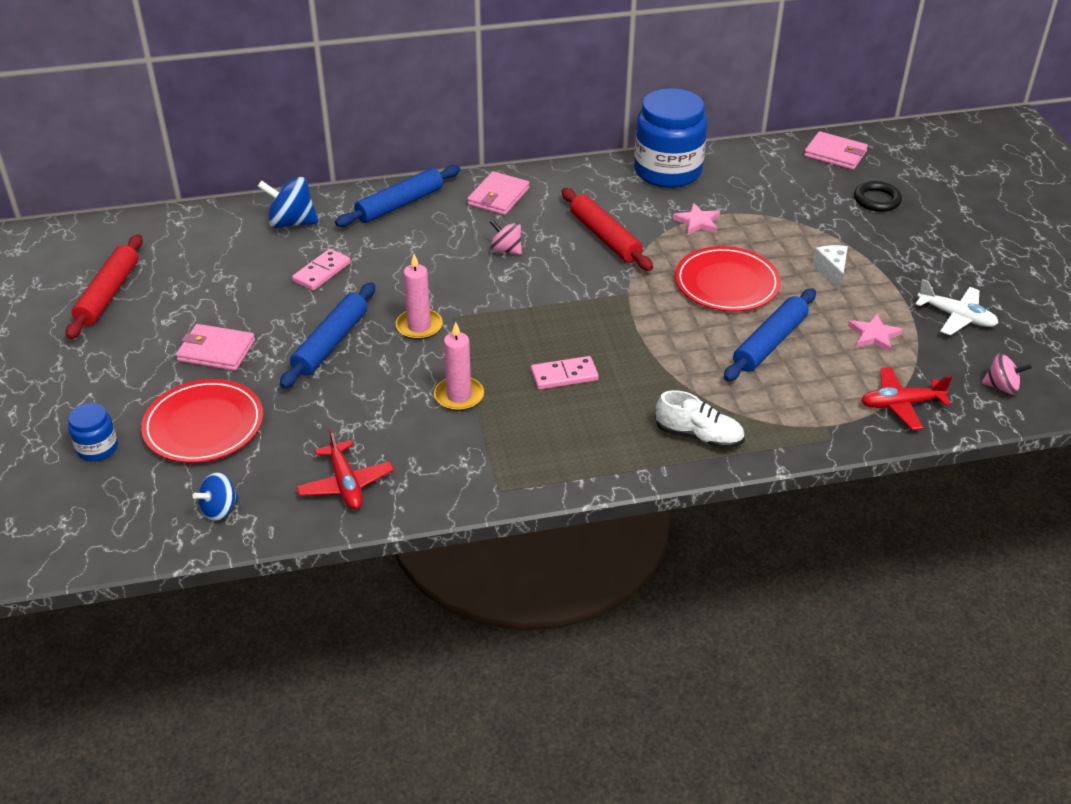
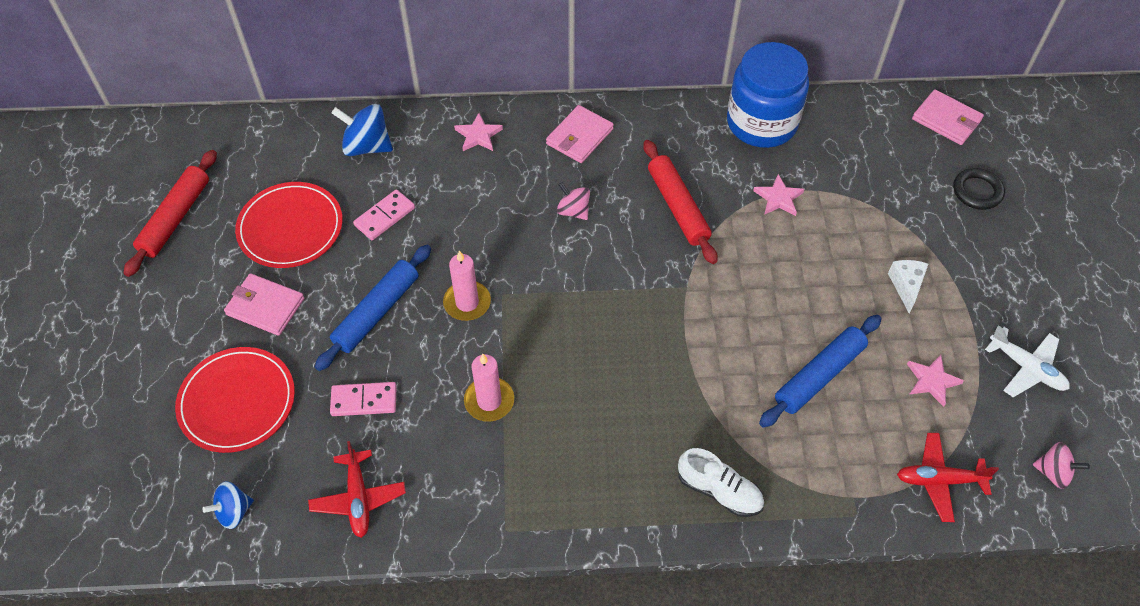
camera: 10 degrees right, 15 degrees up
blue jar [68,403,118,461] -> none
blue rolling pin [335,165,460,227] -> pink star [454,113,503,151]
pink domino [531,356,599,390] -> pink domino moved to [330,382,396,416]
red plate [675,246,781,311] -> red plate moved to [235,182,343,268]

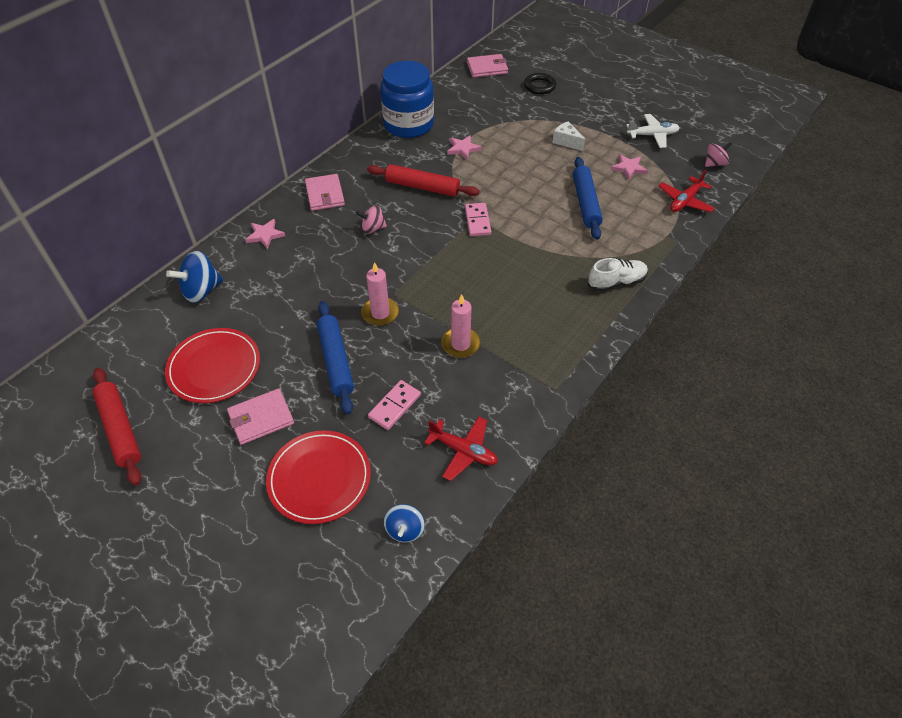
camera: 50 degrees left, 5 degrees down
pink domino [353,190,415,240] -> pink domino moved to [465,203,491,236]

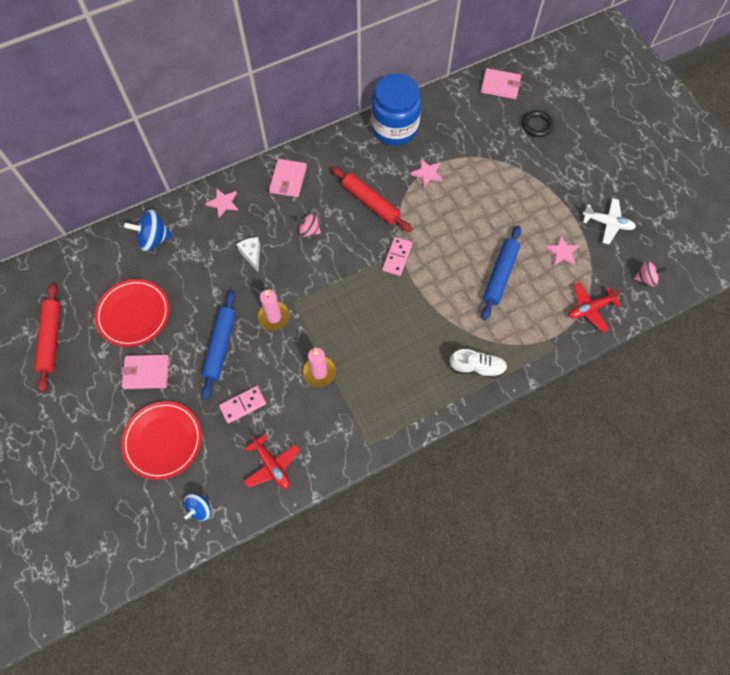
camera: 25 degrees right, 15 degrees up
white cheese [553,121,585,151] -> white cheese moved to [236,237,260,272]

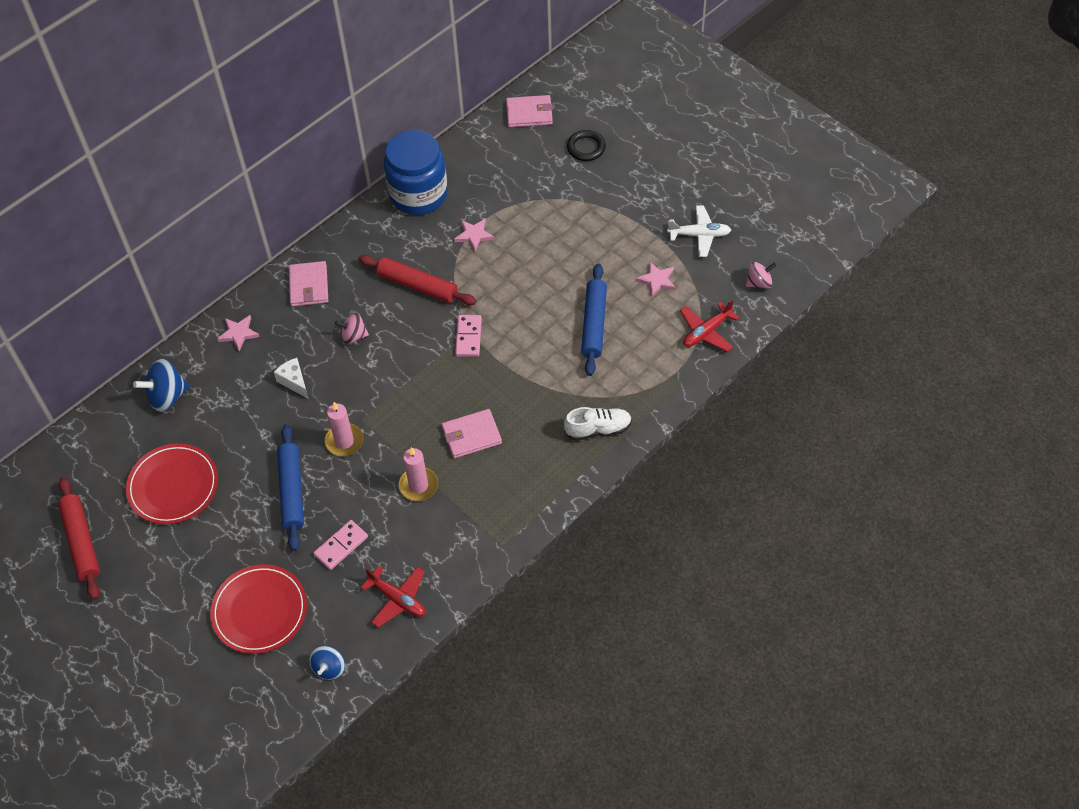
camera: 15 degrees left, 10 degrees down
pink wallet [121,354,169,389] -> pink wallet moved to [441,409,502,458]

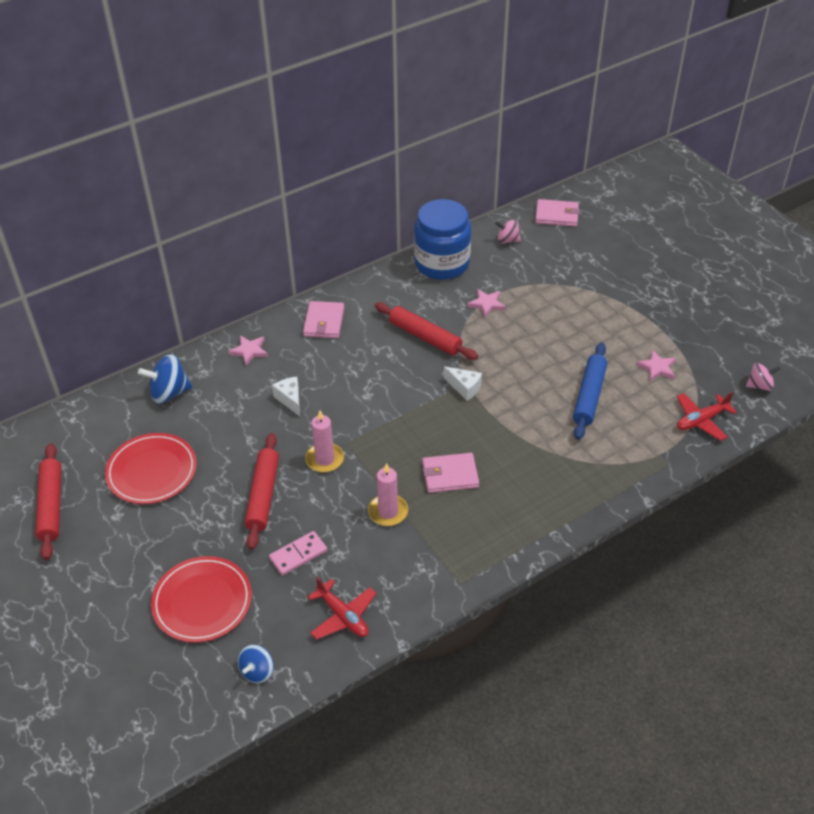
camera: 10 degrees right, 10 degrees down
blue rolling pin [277,424,304,551] -> red rolling pin [245,433,279,550]
pink spinning top [335,313,369,344] -> pink spinning top moved to [495,219,521,244]
pink domino [455,315,482,357] -> white cheese [444,366,482,401]
white shoe [564,407,632,441] -> none
black ring [567,130,606,161] -> none
white plane [667,205,731,257] -> none

